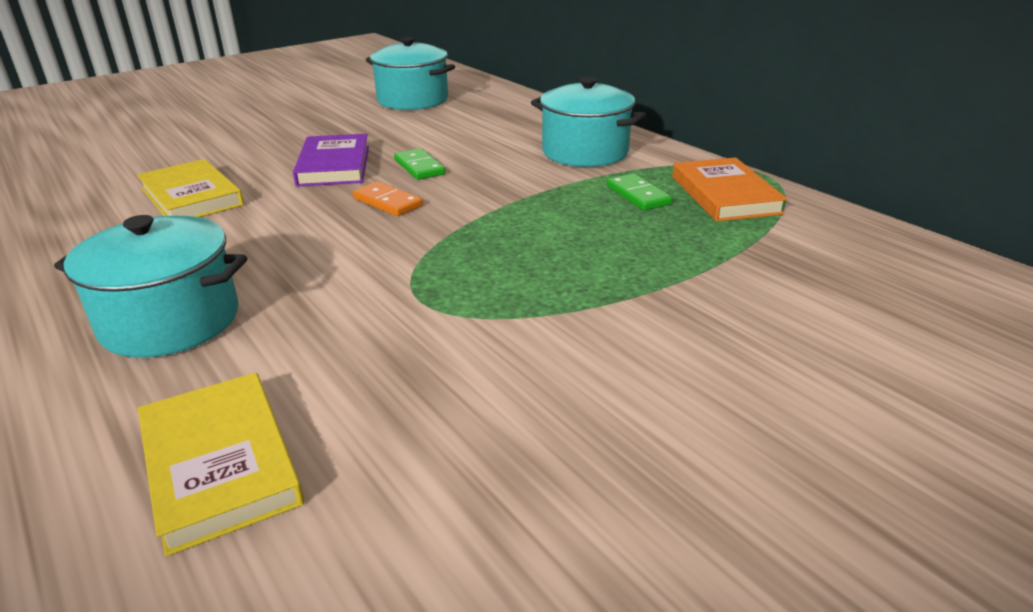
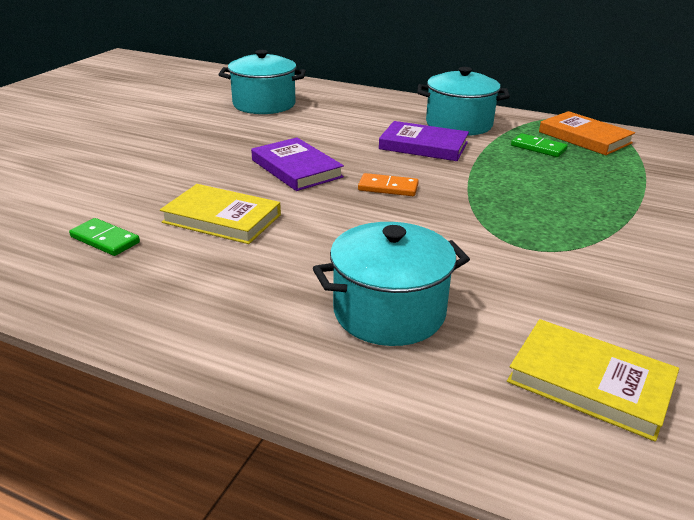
camera: 30 degrees left, 0 degrees up
green domino [394,148,445,180] -> green domino moved to [69,218,140,256]
none -> purple book [379,121,469,161]

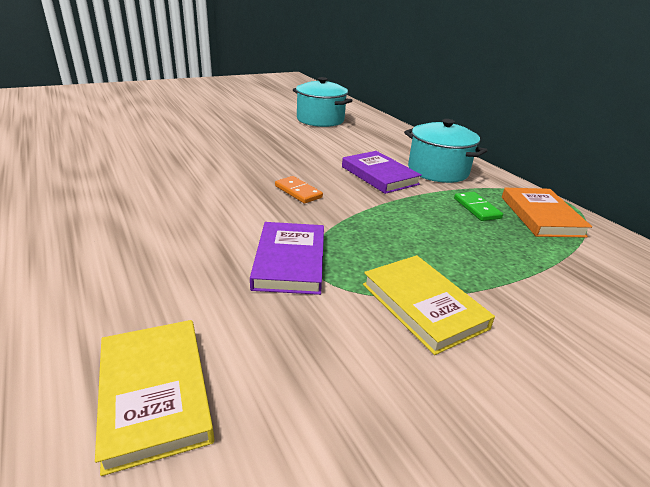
camera: 35 degrees right, 0 degrees up
green domino [69,218,140,256] -> none
yellow book [160,184,281,244] -> yellow book moved to [363,255,495,355]
purple book [251,137,344,191] -> purple book moved to [250,222,324,295]
turquoise pot [313,222,470,346] -> none

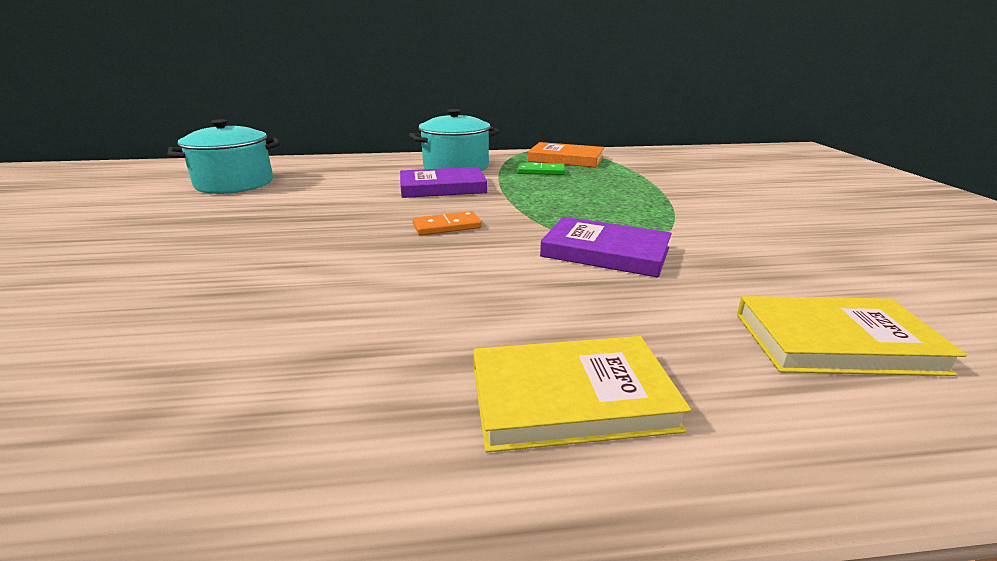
camera: 65 degrees left, 5 degrees down
yellow book [363,255,495,355] -> yellow book moved to [473,336,691,452]

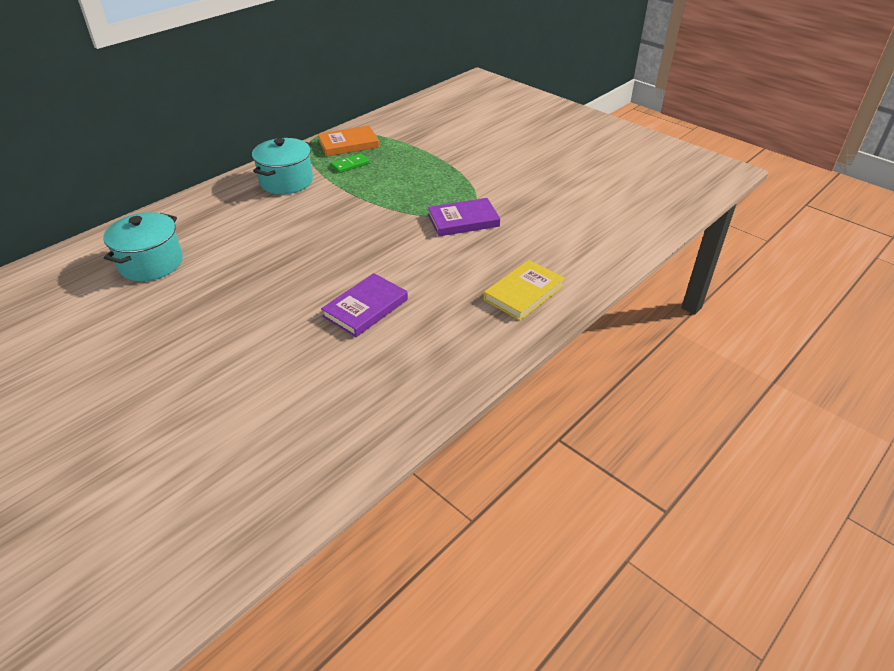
camera: 40 degrees left, 15 degrees up
purple book [400,167,487,198] -> purple book moved to [321,273,408,337]
orange domino [413,211,482,235] -> none
yellow book [737,296,967,376] -> none

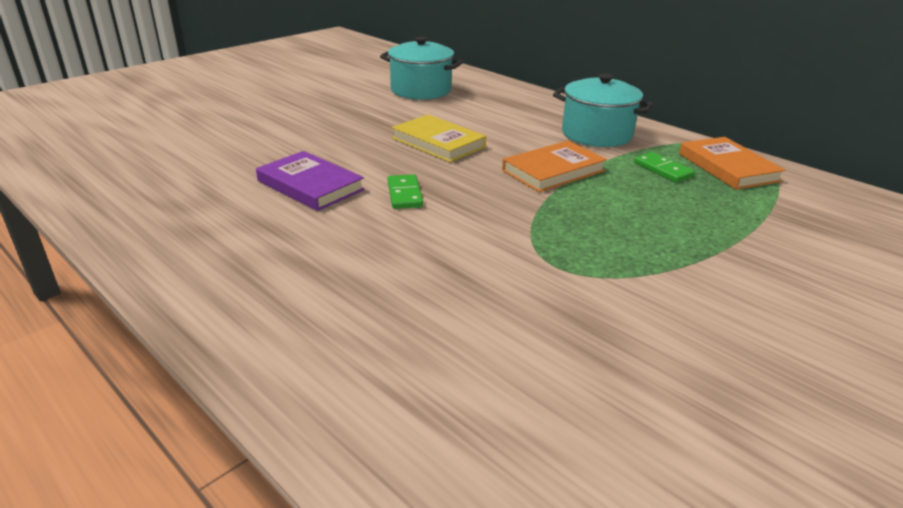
camera: 90 degrees right, 10 degrees down
purple book [428,198,500,236] -> none
yellow book [484,260,565,320] -> yellow book moved to [392,115,486,162]
none -> green domino [388,174,423,209]
none -> orange book [502,141,607,192]

